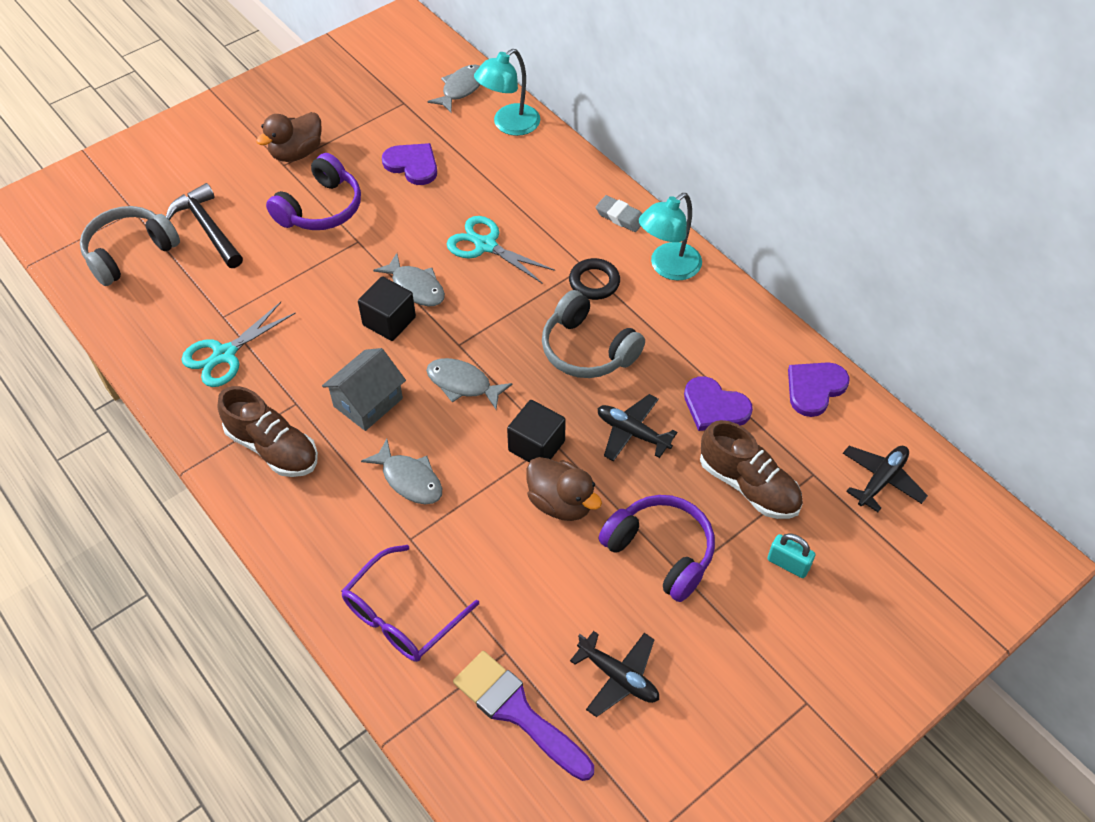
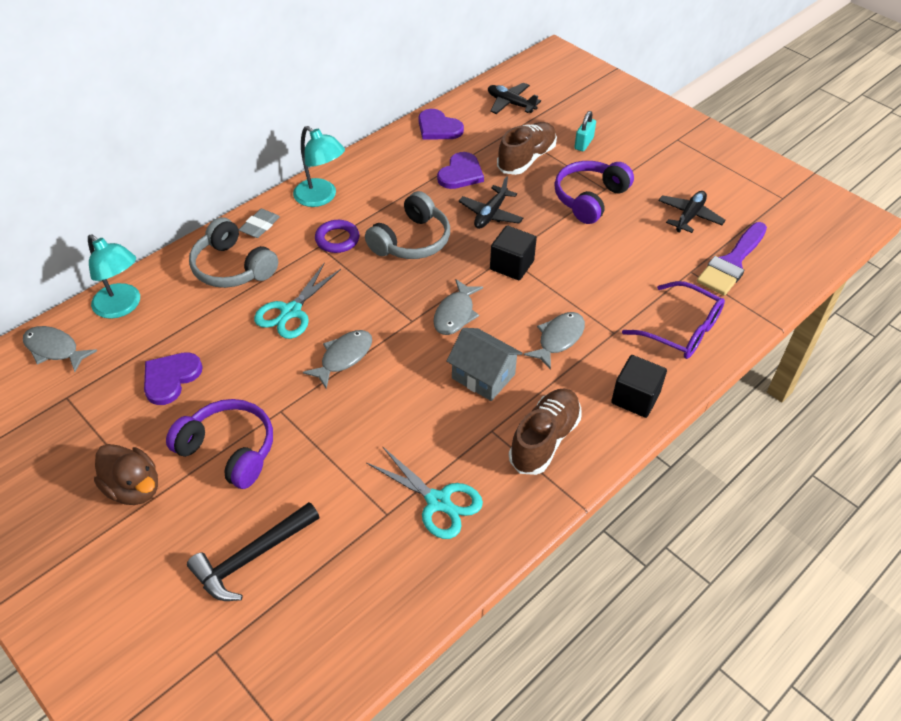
camera: 95 degrees left, 5 degrees down
grey headphones [80,206,180,286] -> grey headphones moved to [189,217,278,288]
black cube [358,276,416,341] -> black cube moved to [611,355,667,418]
brown duck [526,457,602,521] -> none
black ring [569,258,620,300] -> purple ring [315,220,359,253]

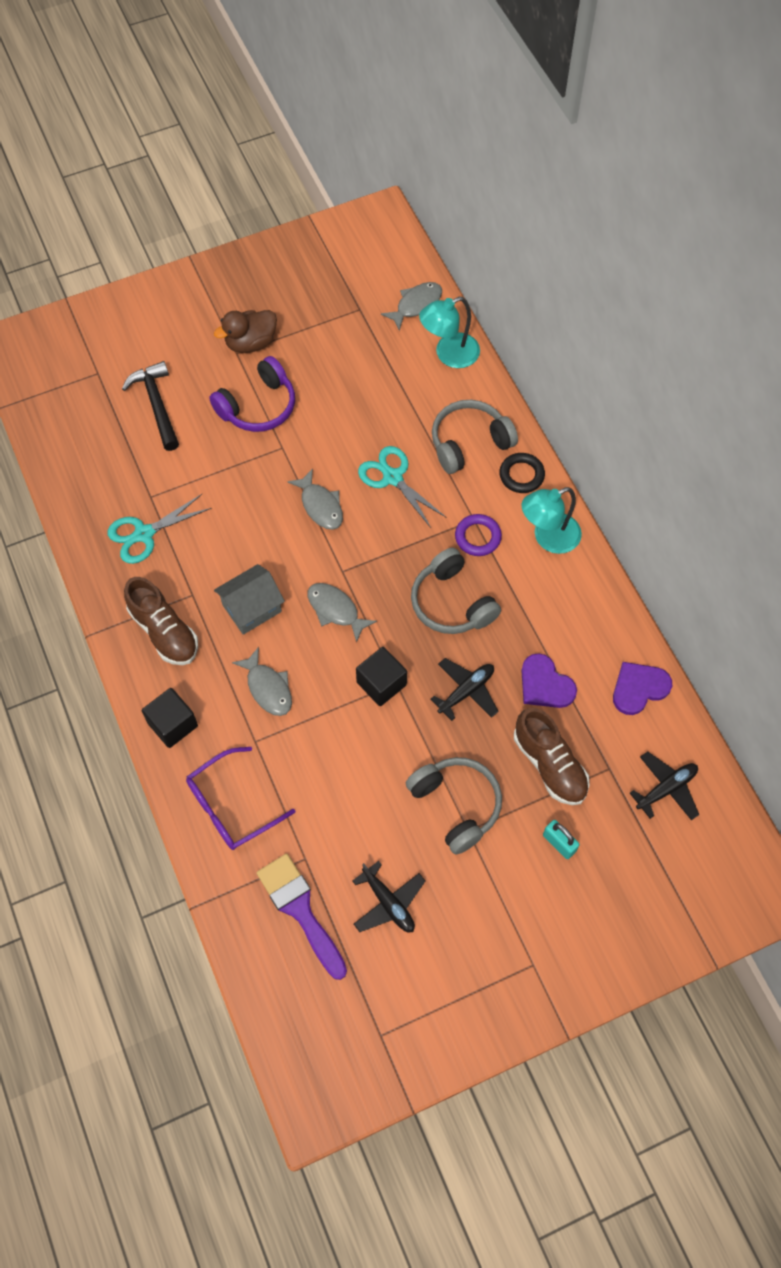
camera: 110 degrees right, 15 degrees up
purple heart [144,352,203,405] -> none
grey eraser [239,209,280,238] -> black ring [499,453,545,493]
black plane [459,176,523,229] -> black plane turned 90 degrees clockwise [430,658,499,721]
purple headphones [554,161,634,224] -> grey headphones [406,757,502,855]

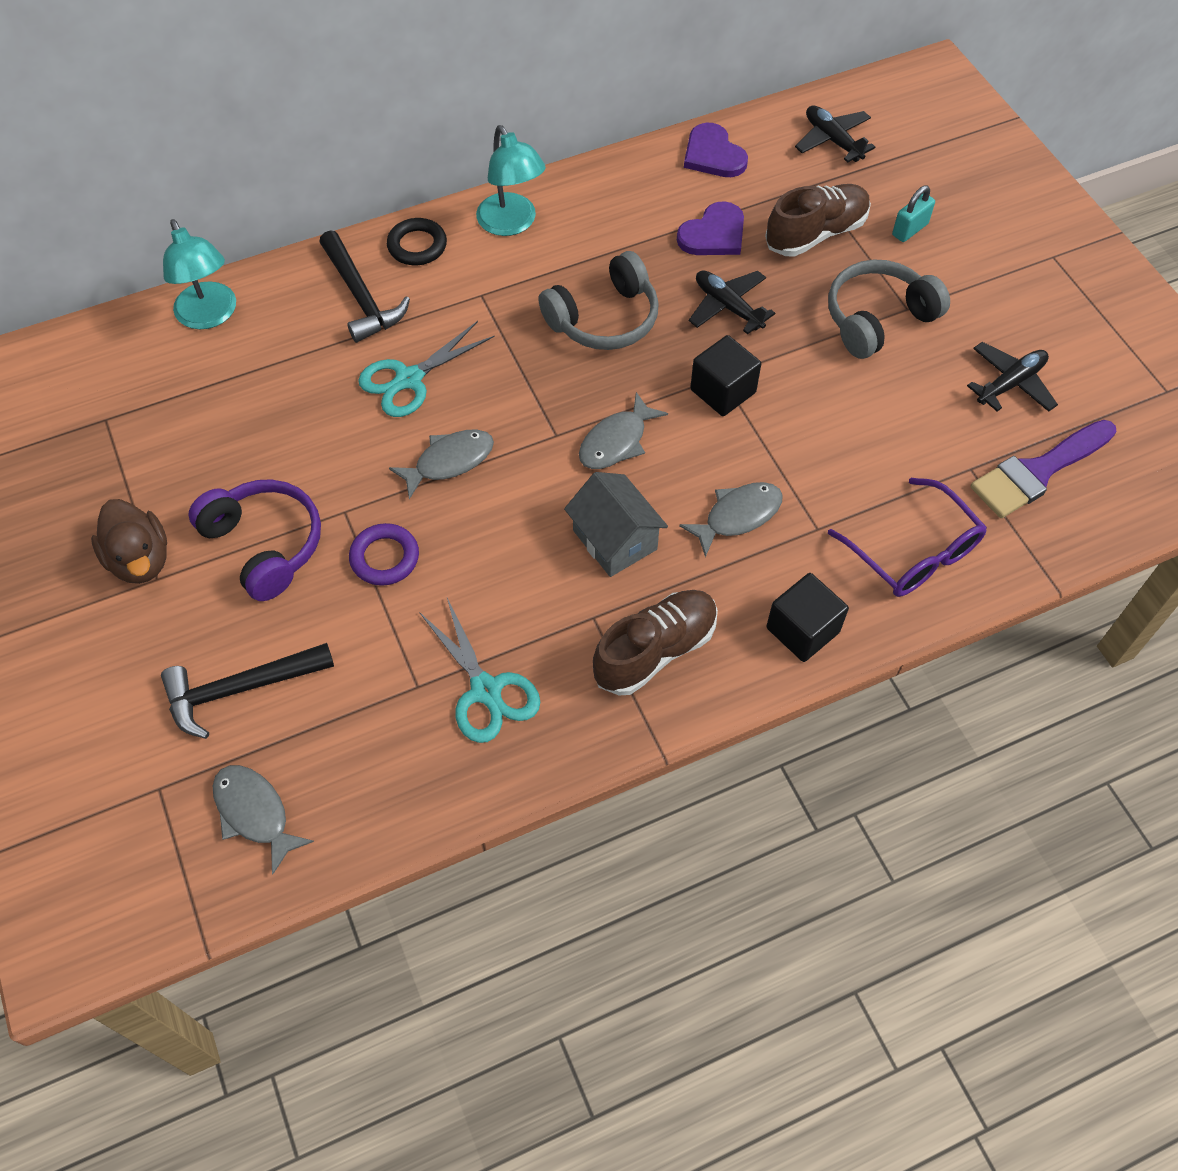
camera: 90 degrees left, 5 degrees down
grey fish [381,282,442,331] -> grey fish moved to [213,765,314,875]
grey headphones [432,400,518,474] -> black hammer [320,230,410,343]
purple ring [455,514,502,556] -> purple ring moved to [349,523,419,586]

